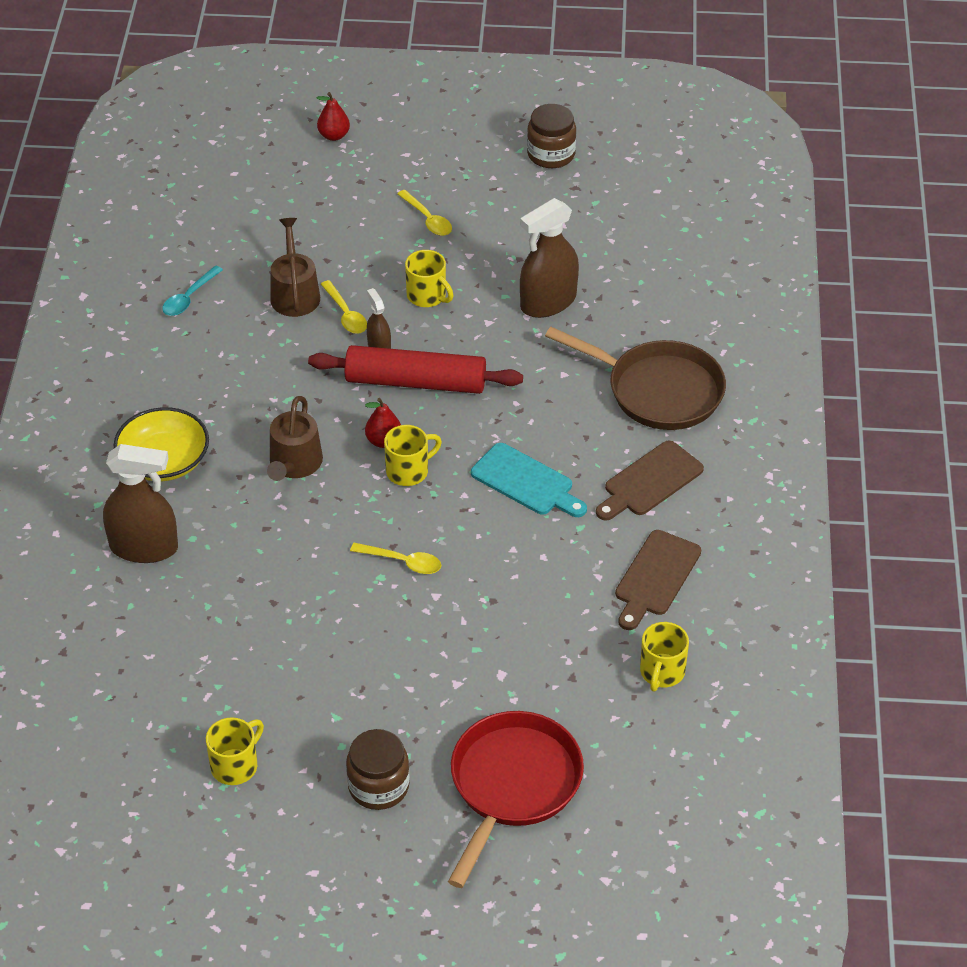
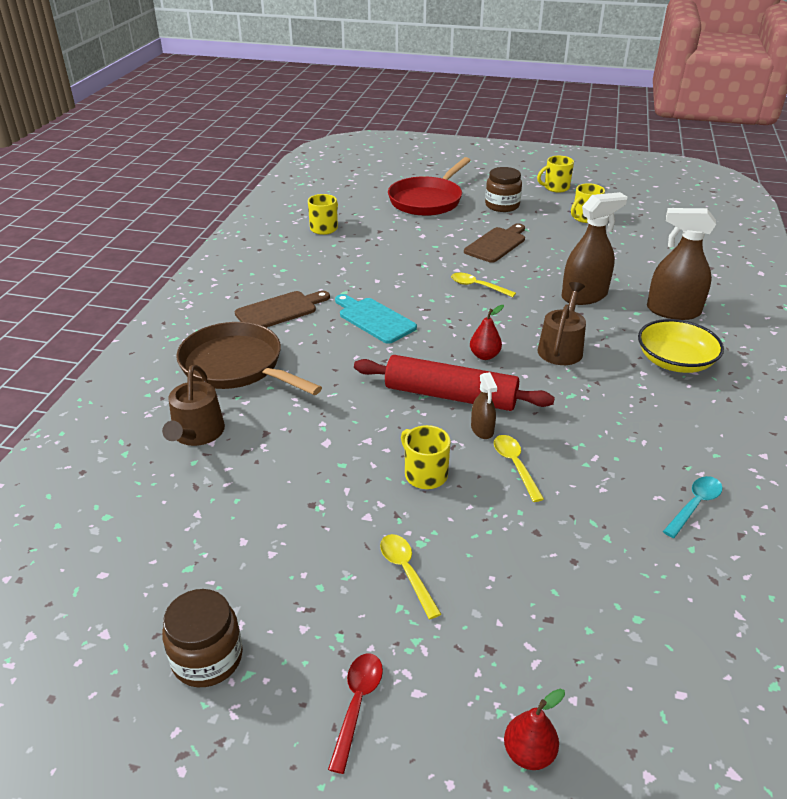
camera: 170 degrees left, 10 degrees down
brown watering can [270,218,320,317] -> brown watering can moved to [162,364,225,446]
yellow mug [384,425,442,486] -> yellow mug moved to [537,156,574,192]
brown spray bottle [520,198,579,318] -> brown spray bottle moved to [562,192,627,305]
brown cutting board [615,530,701,630] -> brown cutting board moved to [464,223,525,263]
none -> red spoon [328,654,383,774]

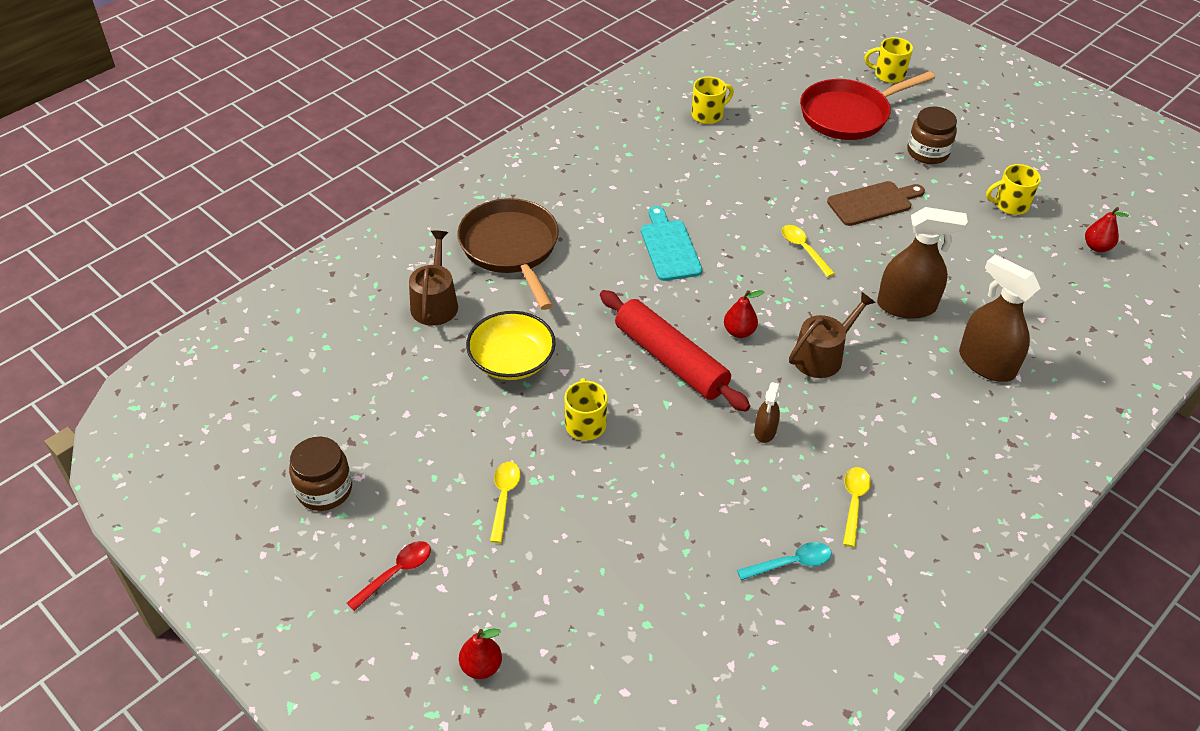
camera: 30 degrees right, 10 degrees up
brown watering can [162,364,225,446] -> brown watering can turned 150 degrees clockwise [409,231,458,326]
brown cutting board [235,291,330,328] -> none
brown spray bottle [471,372,497,439] -> brown spray bottle moved to [754,382,780,443]
yellow spoon [494,435,544,502] -> yellow spoon moved to [843,467,871,547]
yellow mug [537,156,574,192] -> yellow mug moved to [864,37,913,83]
yellow bowl [638,319,724,373] -> yellow bowl moved to [466,311,556,380]
none -> red pear [1085,207,1129,252]

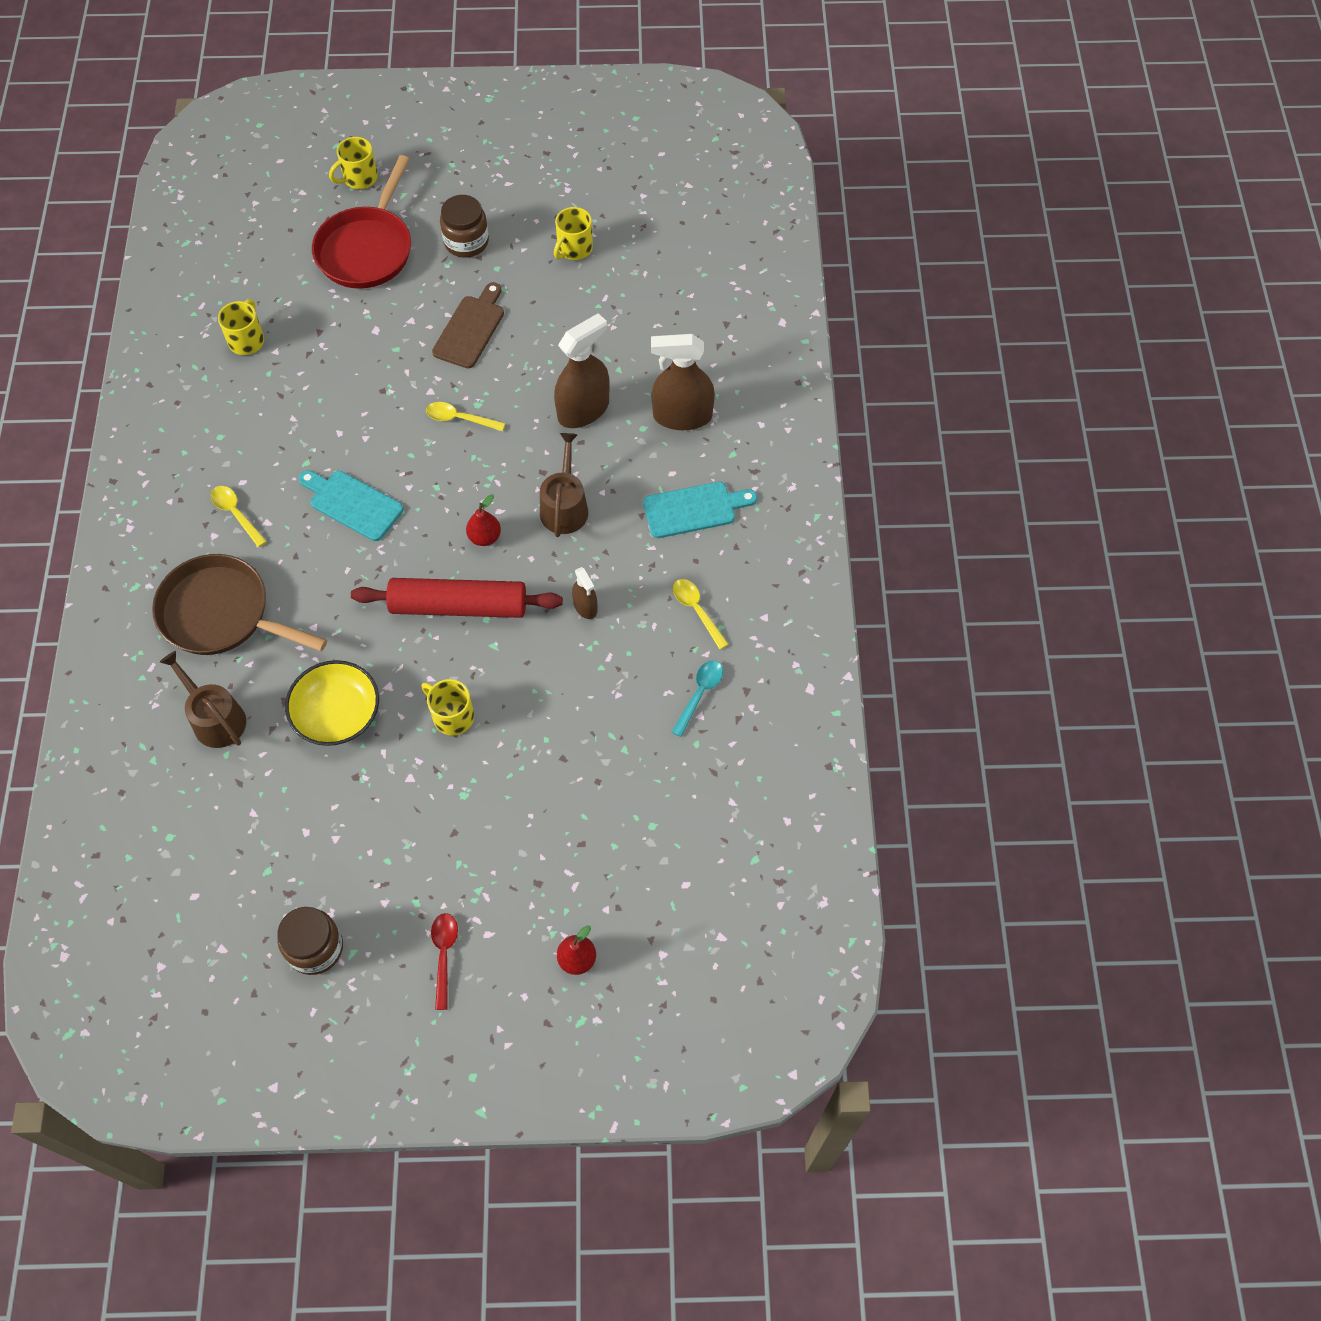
camera: 45 degrees left, 15 degrees up
yellow spoon [490,462,521,543] -> yellow spoon moved to [211,486,267,547]
red pear [1085,207,1129,252] -> none
none -> turquoise cutting board [643,482,757,538]

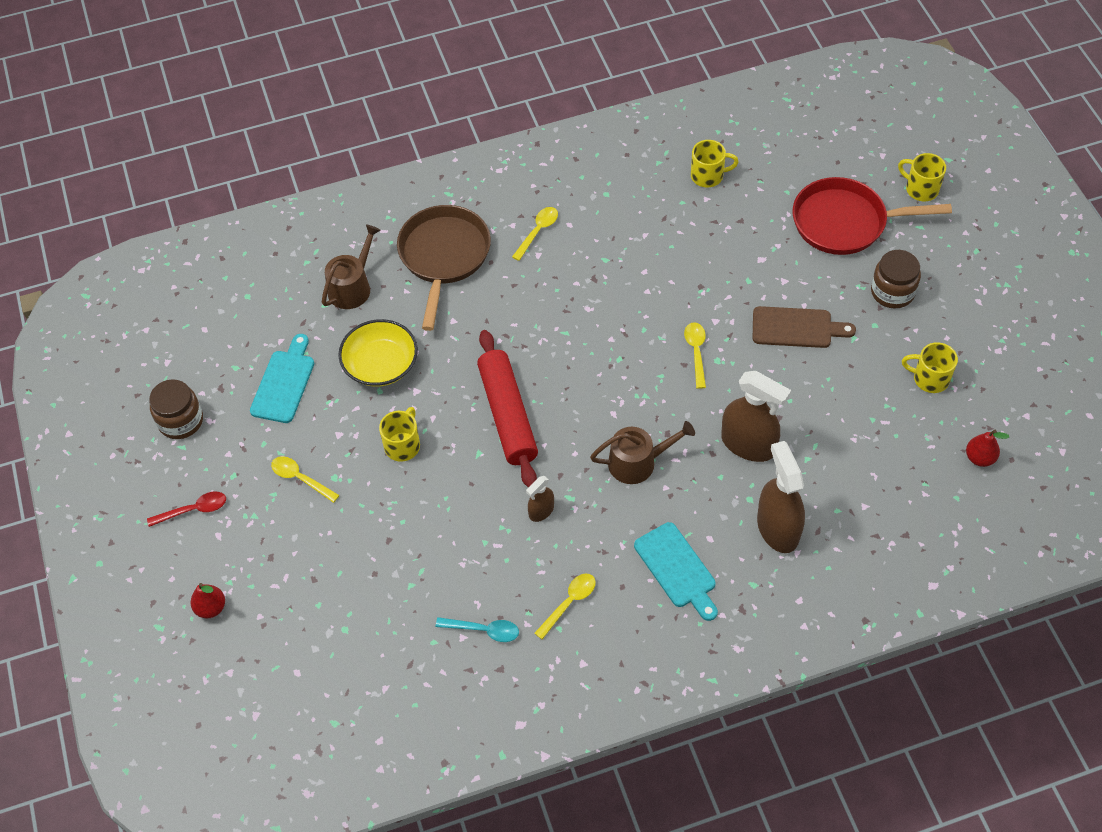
camera: 75 degrees right, 5 degrees down
turquoise cutting board [299,470,403,541] -> turquoise cutting board moved to [250,334,314,423]
red pear [466,495,501,546] -> red pear moved to [966,430,1009,467]
none -> yellow spoon [271,456,339,503]

